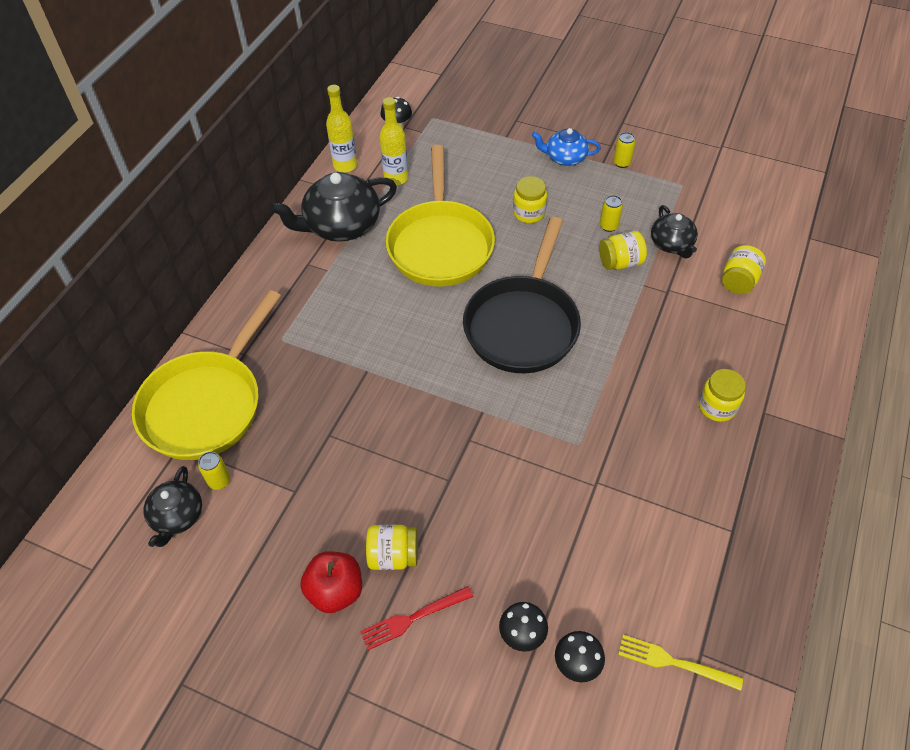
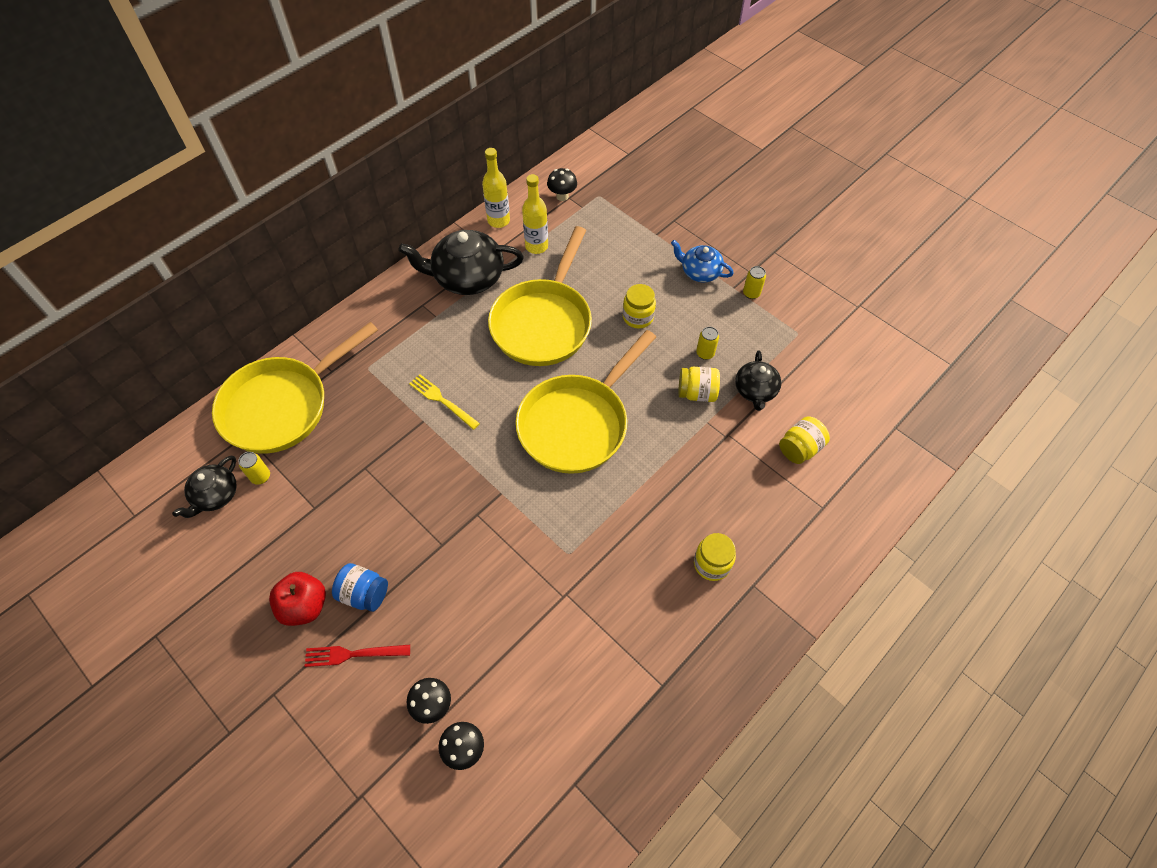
camera: 20 degrees right, 5 degrees up
yellow jar [366,525,418,570] -> blue jar [332,563,388,612]
black pan [463,217,581,373] -> yellow pan [516,330,656,474]
yellow fork [618,635,743,691] -> yellow fork moved to [409,374,480,430]

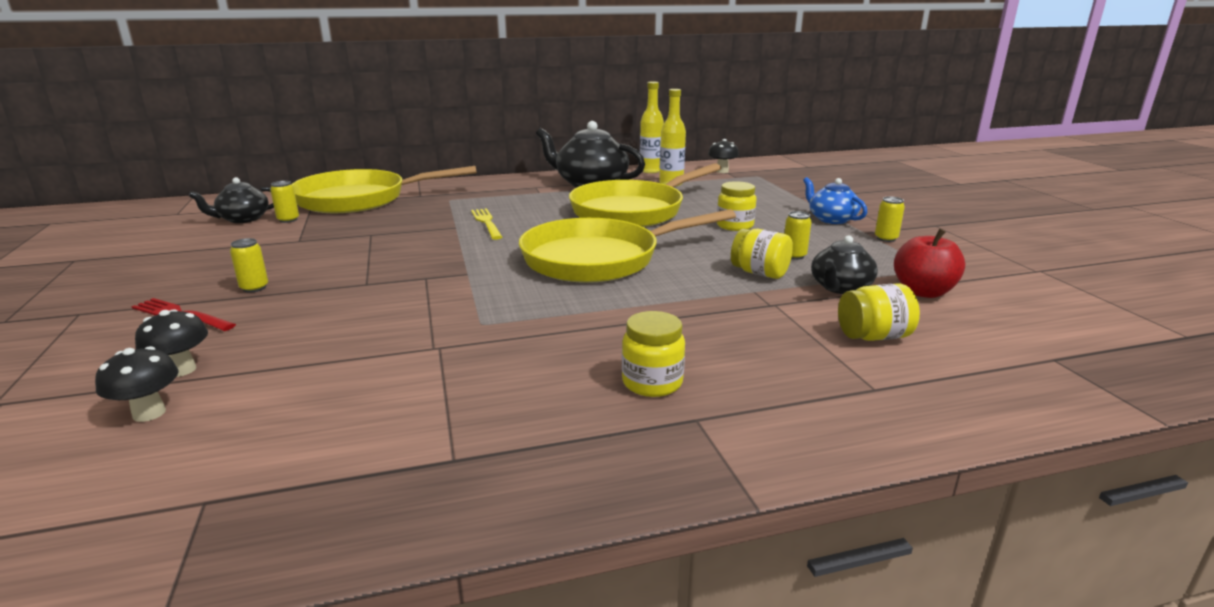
camera: 30 degrees right, 35 degrees down
red apple [269,572,326,626] -> red apple moved to [894,229,965,298]
blue jar [332,563,388,612] -> yellow can [230,238,268,293]

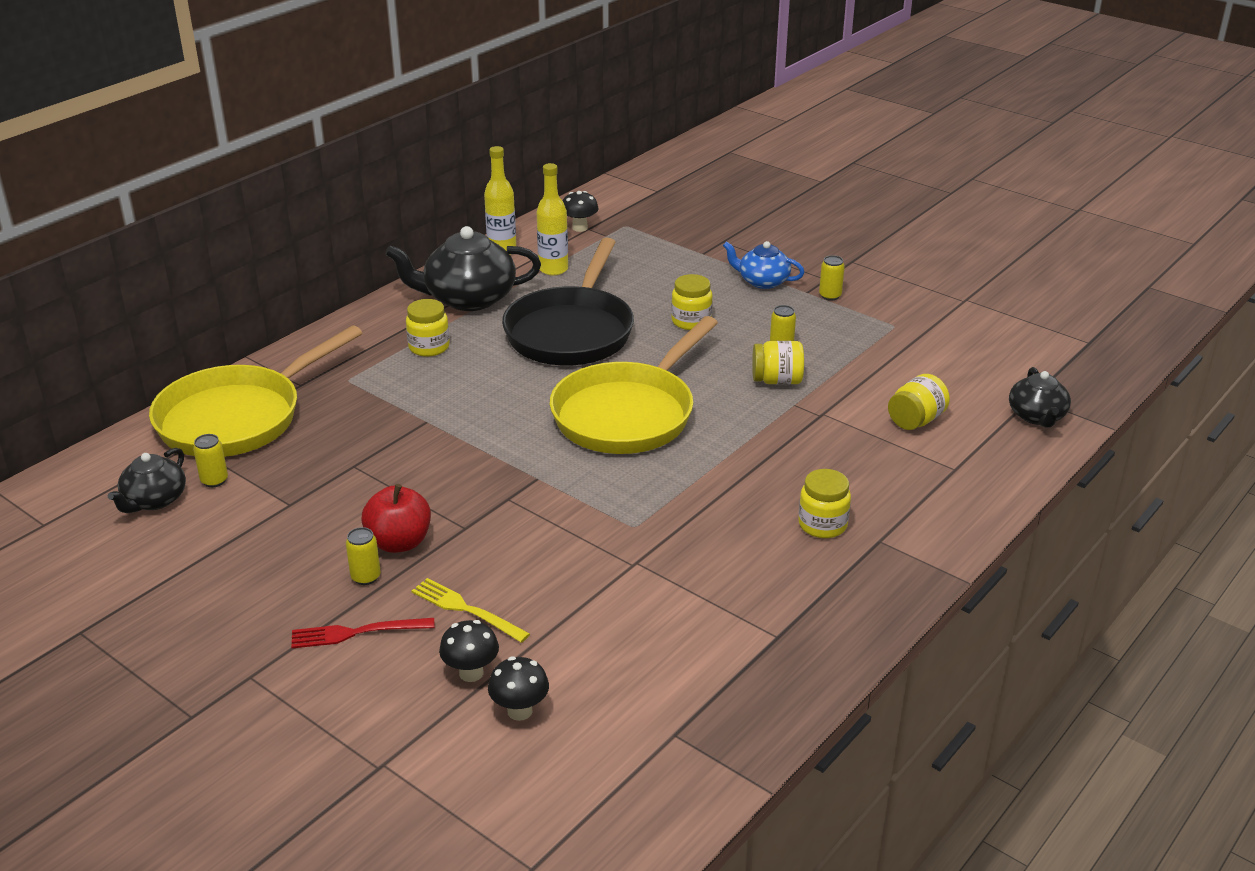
camera: 35 degrees left, 10 degrees up
yellow fork [471,208,502,240] -> yellow fork moved to [412,578,530,643]
yellow pan [569,163,721,227] -> black pan [502,238,634,366]
black teapot [811,235,878,294] -> black teapot moved to [1009,367,1071,428]
red apple [894,229,965,298] -> red apple moved to [361,484,431,553]
none -> yellow jar [406,299,450,357]

